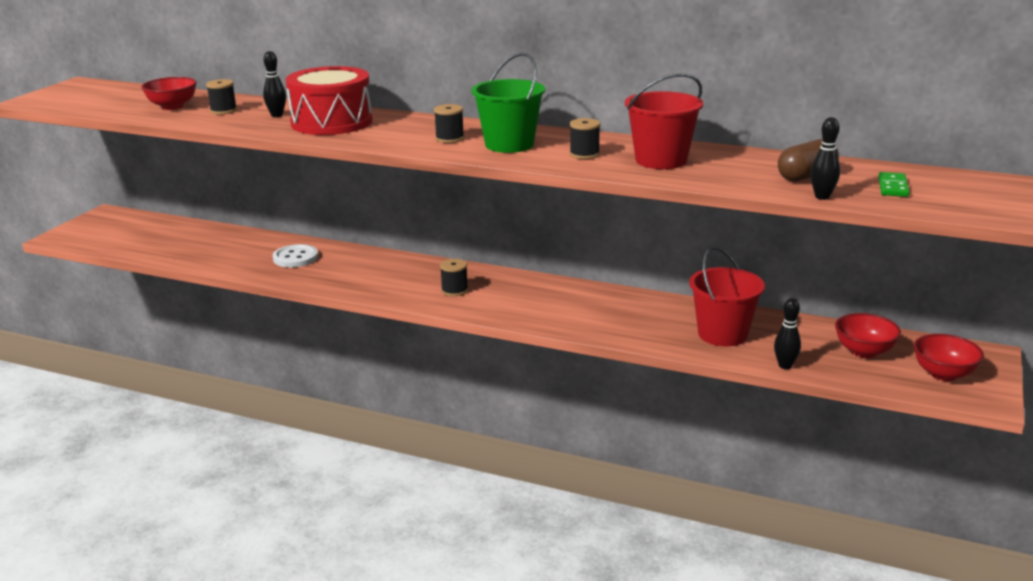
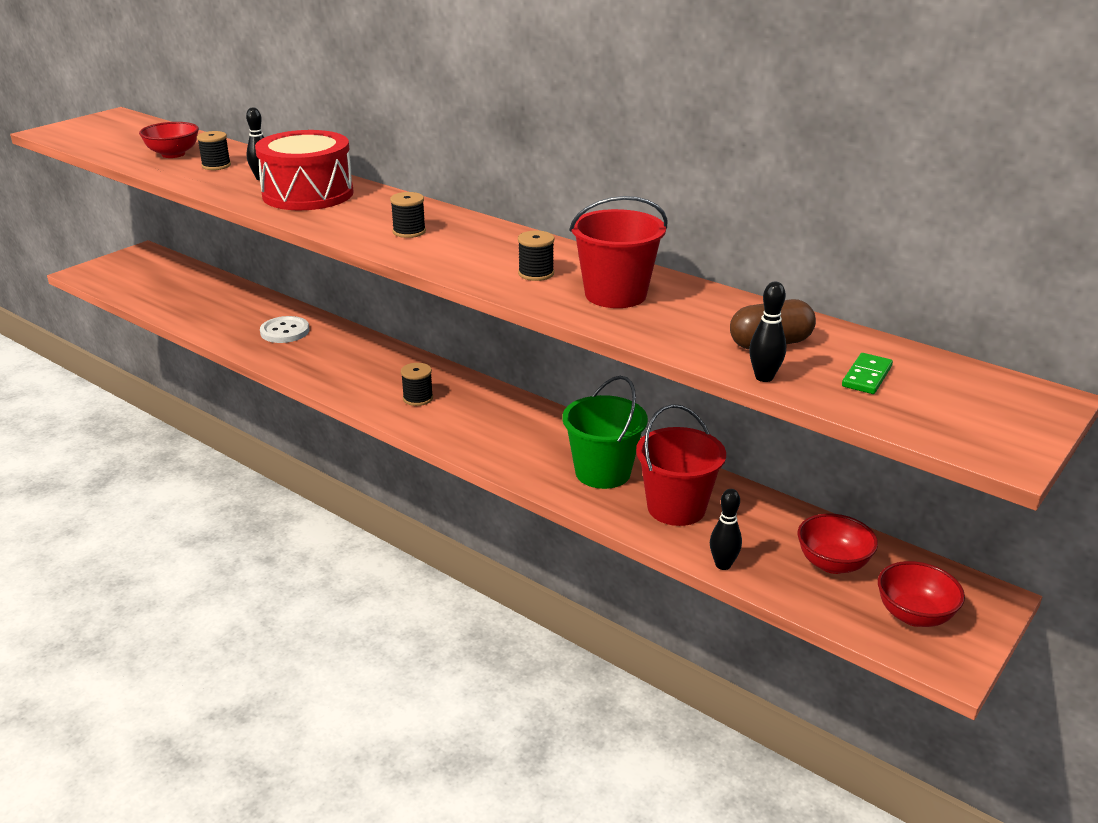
camera: 15 degrees right, 5 degrees up
green bucket [471,53,545,153] -> green bucket moved to [562,376,648,489]

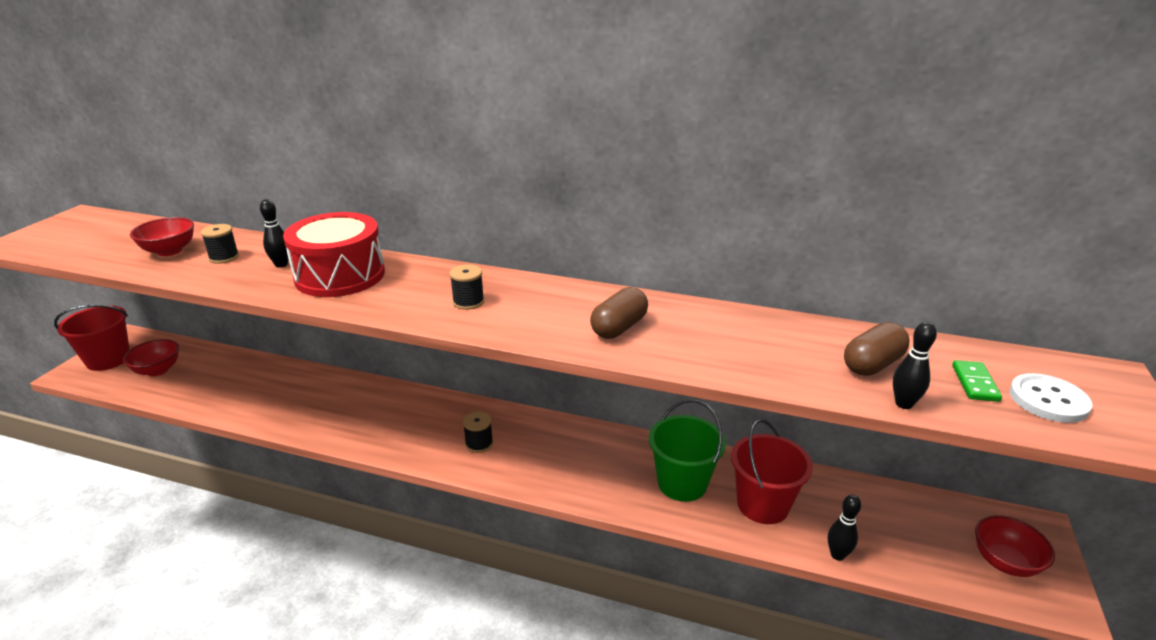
camera: 20 degrees left, 0 degrees up
white button [260,316,309,343] -> white button moved to [1009,373,1093,423]
black spool [518,230,554,281] -> brown capsule [590,287,648,339]
red bucket [569,196,668,308] -> red bucket moved to [54,305,130,371]
red bowl [797,513,878,574] -> red bowl moved to [123,339,179,376]

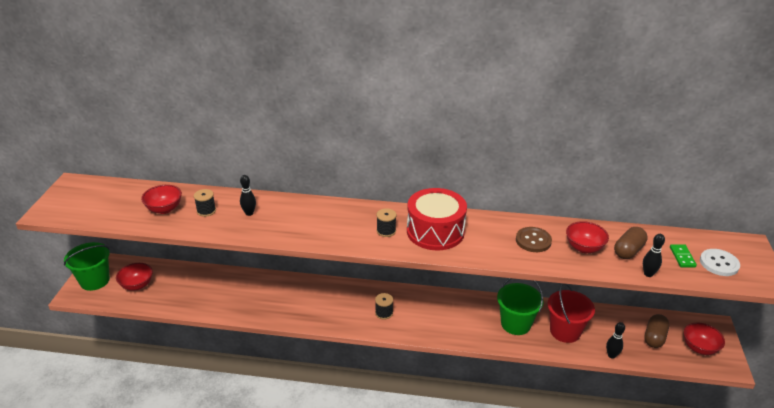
camera: 10 degrees left, 5 degrees up
red bucket [54,305,130,371] -> green bucket [64,242,110,291]
red drum [283,212,385,297] -> red drum moved to [407,188,467,250]
brown capsule [590,287,648,339] -> brown capsule moved to [644,314,669,348]
none -> brown button [516,227,552,252]
none -> red bowl [566,221,609,253]

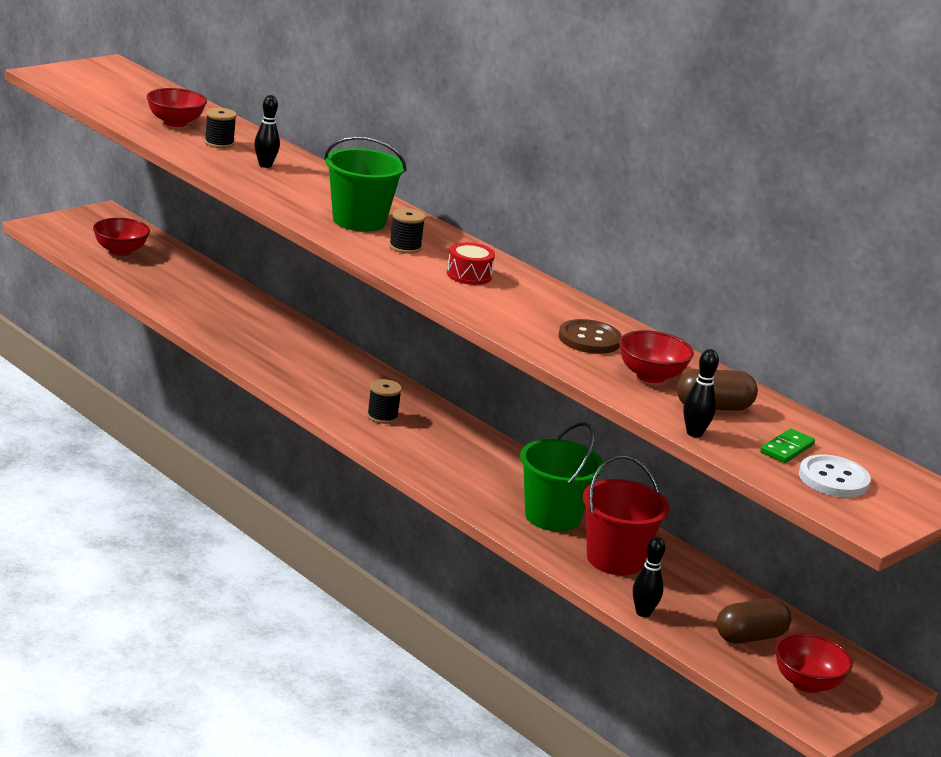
camera: 35 degrees right, 10 degrees down
green bucket [64,242,110,291] -> green bucket moved to [324,136,406,232]
red drum [407,188,467,250] -> red drum [447,242,495,285], size x0.46

